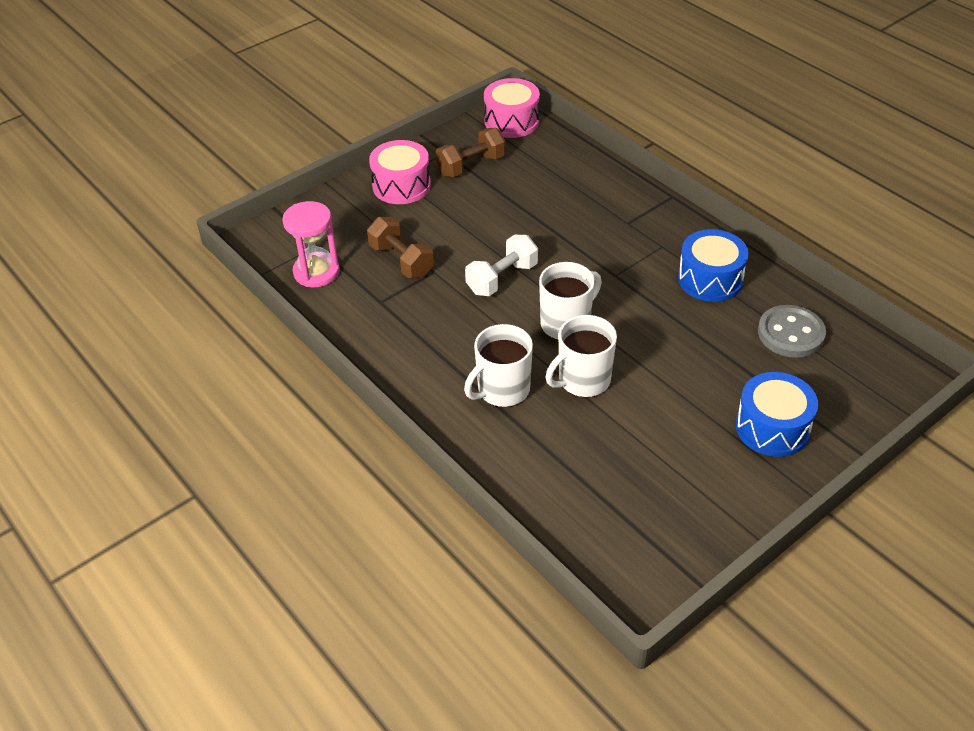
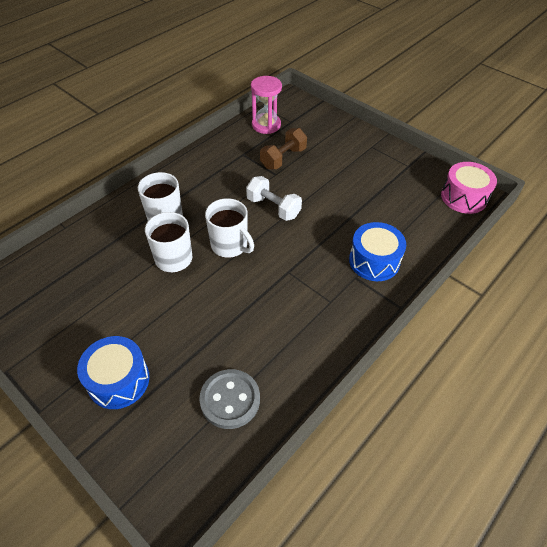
camera: 80 degrees right, 5 degrees up
pink drum [369,140,431,204] -> none
brown dumbbell [436,128,506,177] -> none
blue drum [678,229,749,302] -> blue drum moved to [349,222,406,281]

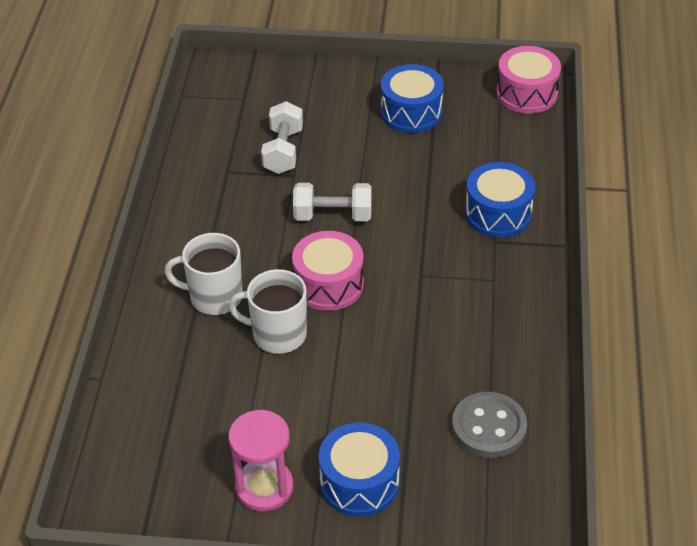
camera: 35 degrees left, 5 degrees down
white mug [205,198,254,258] -> pink drum [292,231,364,311]
pink hourglass [251,76,282,134] -> pink hourglass moved to [228,410,293,512]
brown dumbbell [260,128,307,169] -> white dumbbell [261,101,303,174]
none -> blue drum [381,64,444,133]

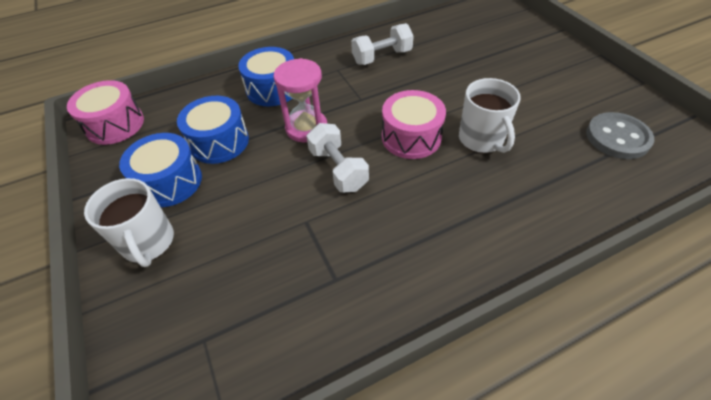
camera: 120 degrees left, 5 degrees up
white mug [164,233,243,315] -> white mug moved to [84,178,174,267]
pink hourglass [228,410,293,512] -> pink hourglass moved to [273,58,327,142]
white dumbbell [261,101,303,174] -> white dumbbell moved to [351,23,414,65]
blue drum [319,422,400,517] -> blue drum moved to [177,96,249,164]
grey button [452,392,527,458] -> grey button moved to [586,112,654,159]

